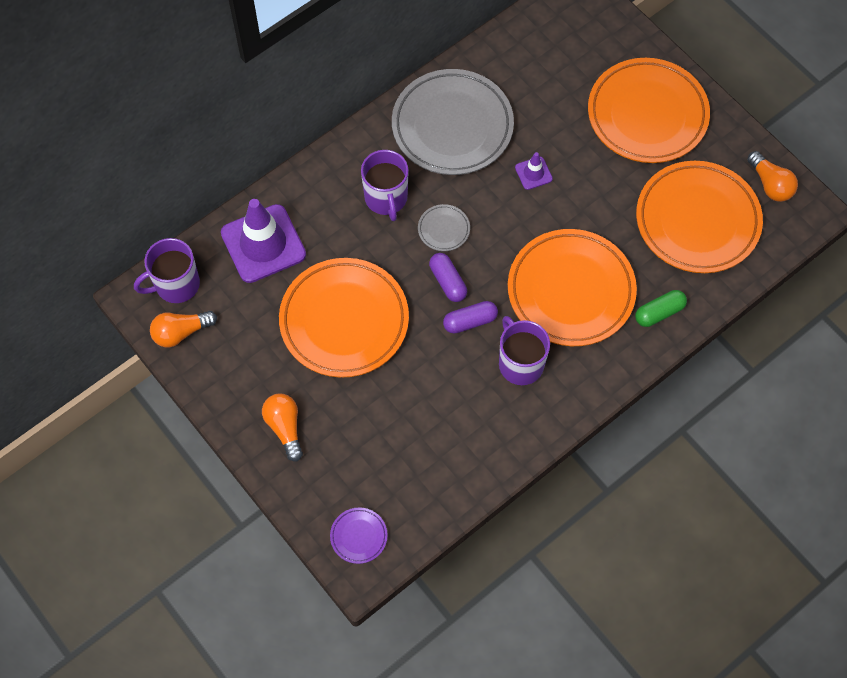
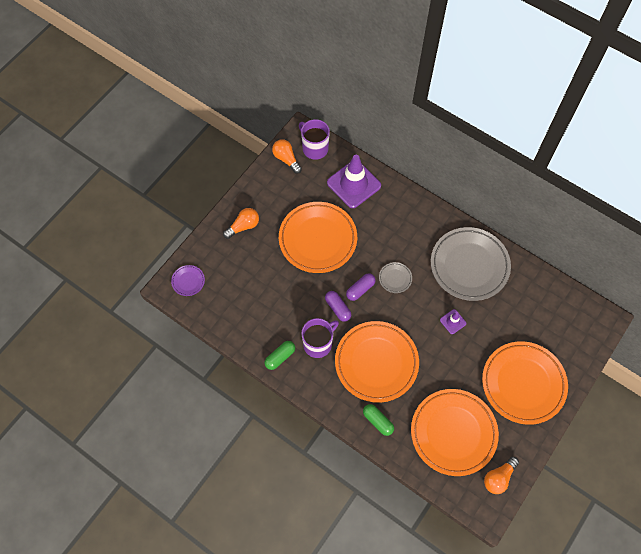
camera: 75 degrees right, 0 degrees up
purple mug [361,150,409,221] -> none
none -> green capsule [264,341,295,370]

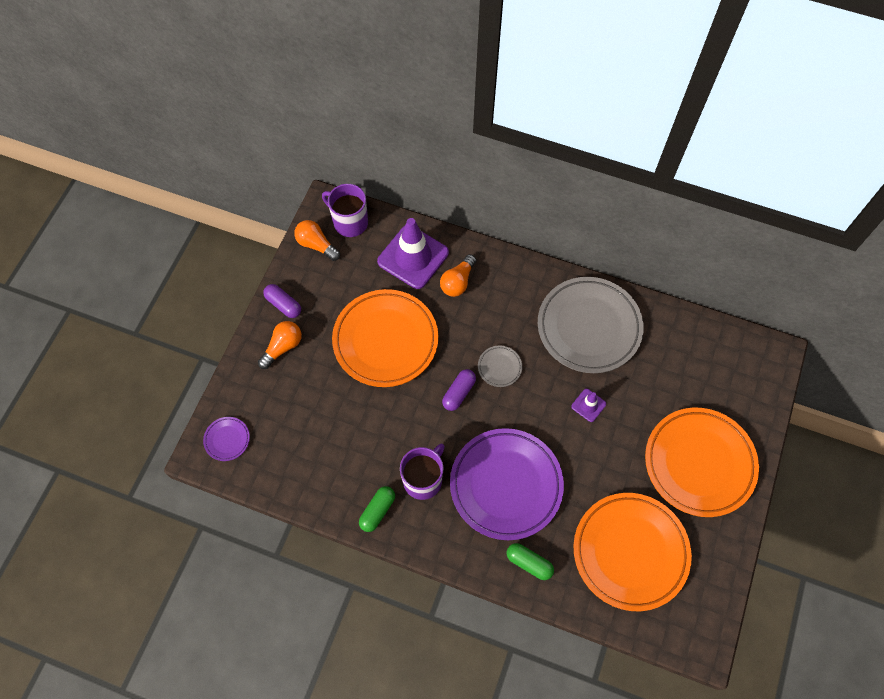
camera: 15 degrees left, 0 degrees up
purple capsule [325,291,351,322] -> purple capsule moved to [263,284,301,318]
orange plate [335,321,419,403] -> purple plate [450,428,564,540]
orange light bulb [484,457,519,494] -> orange light bulb moved to [440,254,476,297]

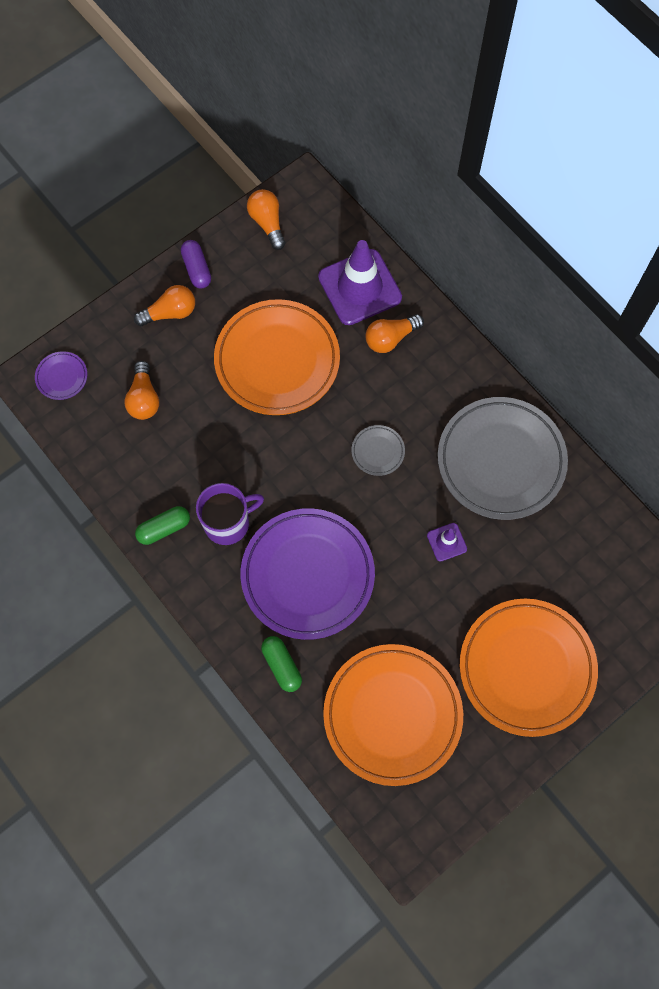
camera: 30 degrees right, 5 degrees up
purple mug [322,184,368,237] -> none
purple capsule [442,369,476,411] -> none
none -> orange light bulb [124,361,159,420]

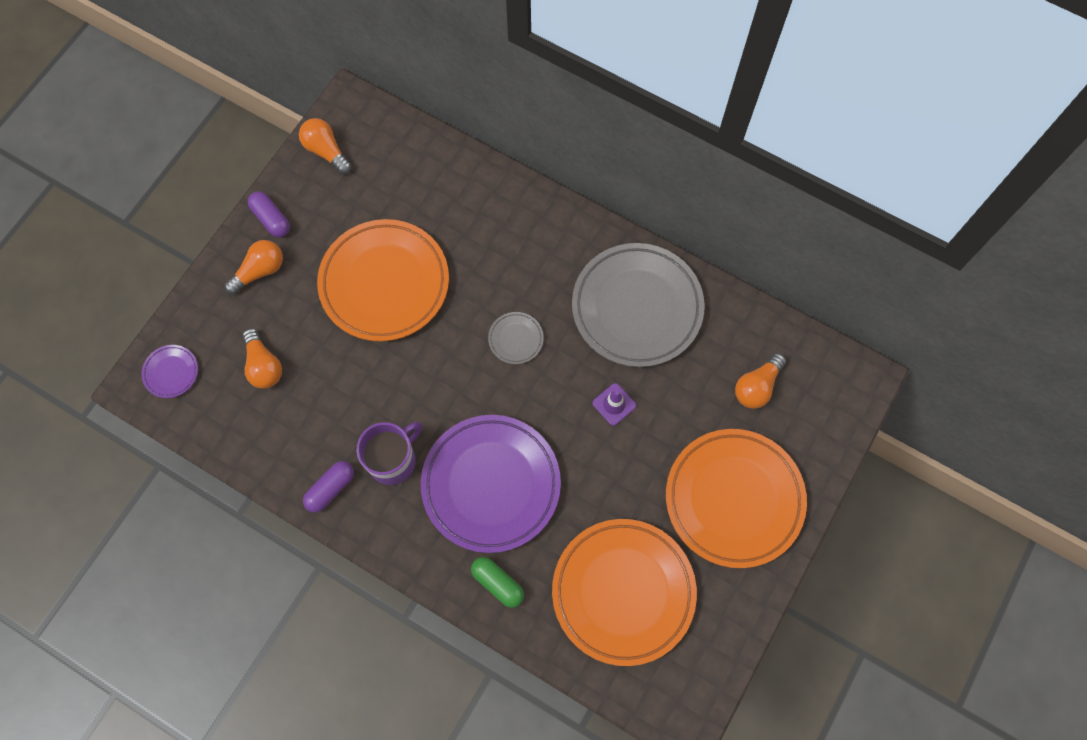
camera: 20 degrees left, 0 degrees up
green capsule [135,506,190,545] -> purple capsule [303,461,354,513]
purple traffic cone [318,240,402,325] -> none
orange light bulb [365,314,424,353] -> orange light bulb moved to [735,353,786,409]

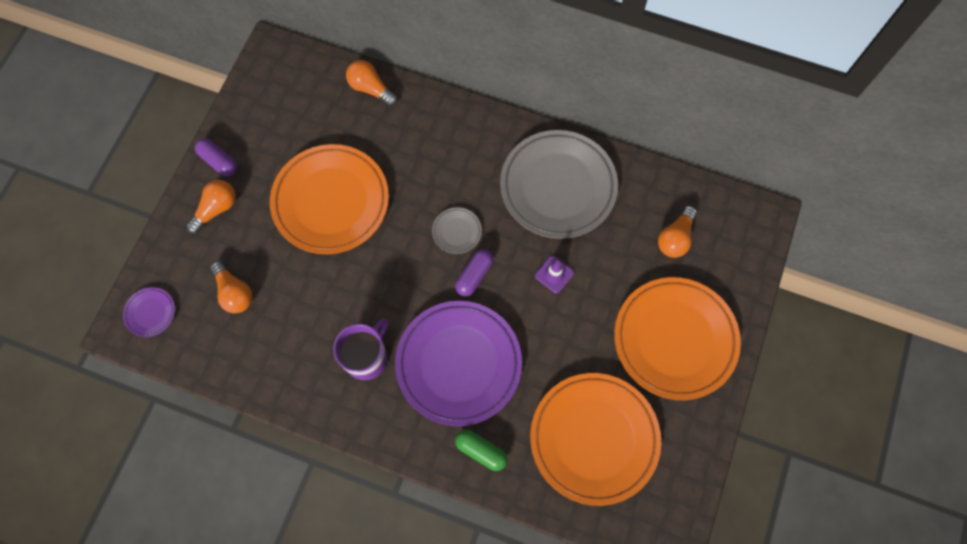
camera: 10 degrees left, 0 degrees up
orange light bulb [299,118,352,174] -> orange light bulb moved to [346,60,397,107]
purple capsule [303,461,354,513] -> purple capsule moved to [455,249,493,296]

